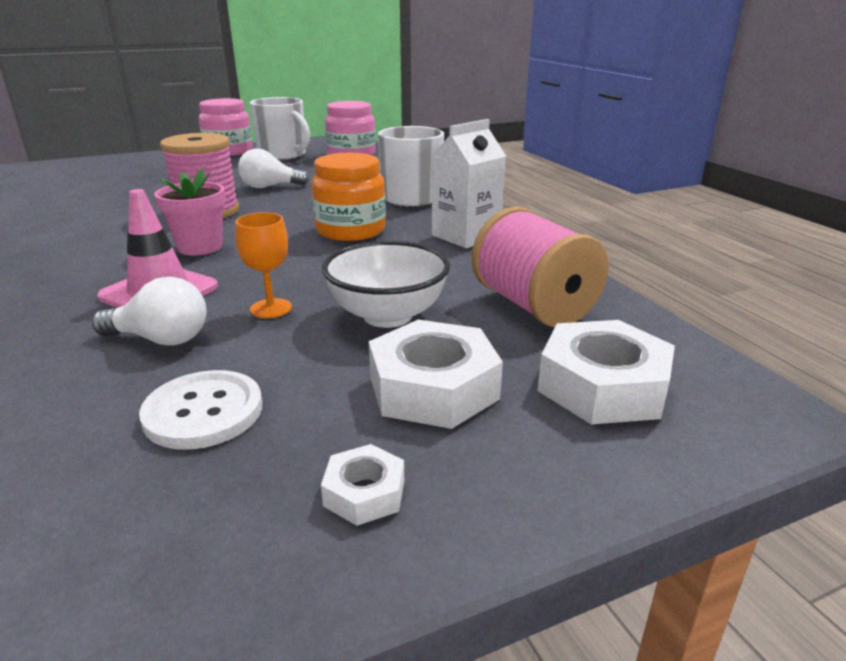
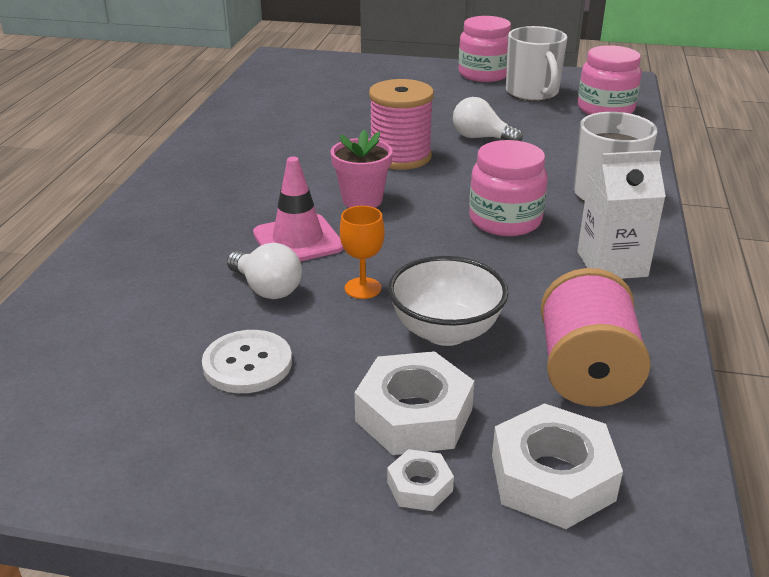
camera: 35 degrees right, 5 degrees up
orange jar [311,153,386,241] -> pink jar [469,140,548,236]
white nut [321,444,404,526] -> white nut moved to [387,449,454,511]

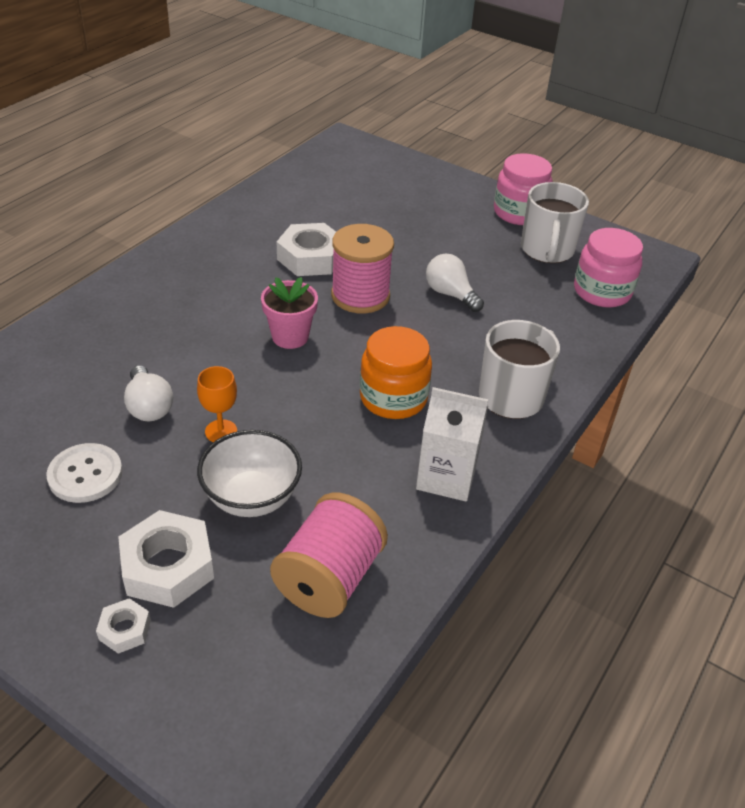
camera: 20 degrees right, 10 degrees up
pink traffic cone [253,157,343,262] -> none
pink jar [469,140,548,236] -> orange jar [360,326,432,419]
white nut [492,403,623,529] -> white nut moved to [277,223,336,276]

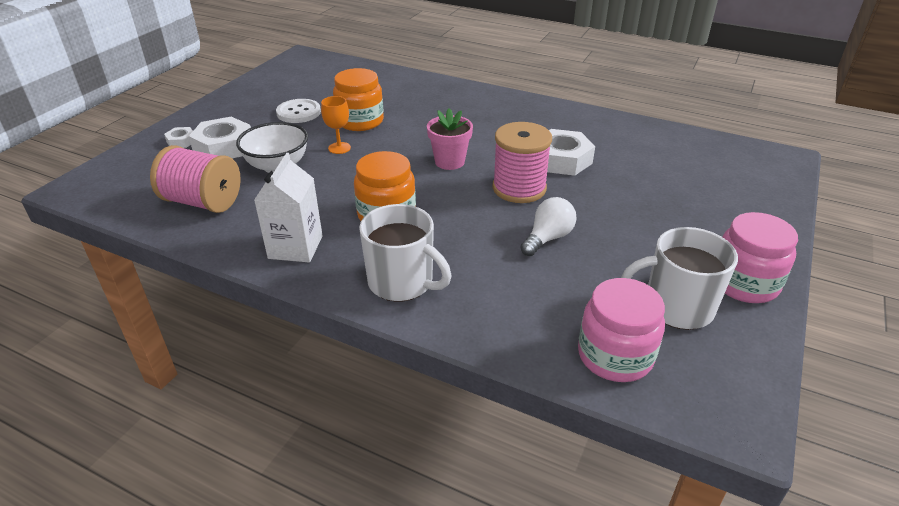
camera: 85 degrees right, 5 degrees down
white light bulb [124,365,173,421] -> orange jar [333,68,384,131]

